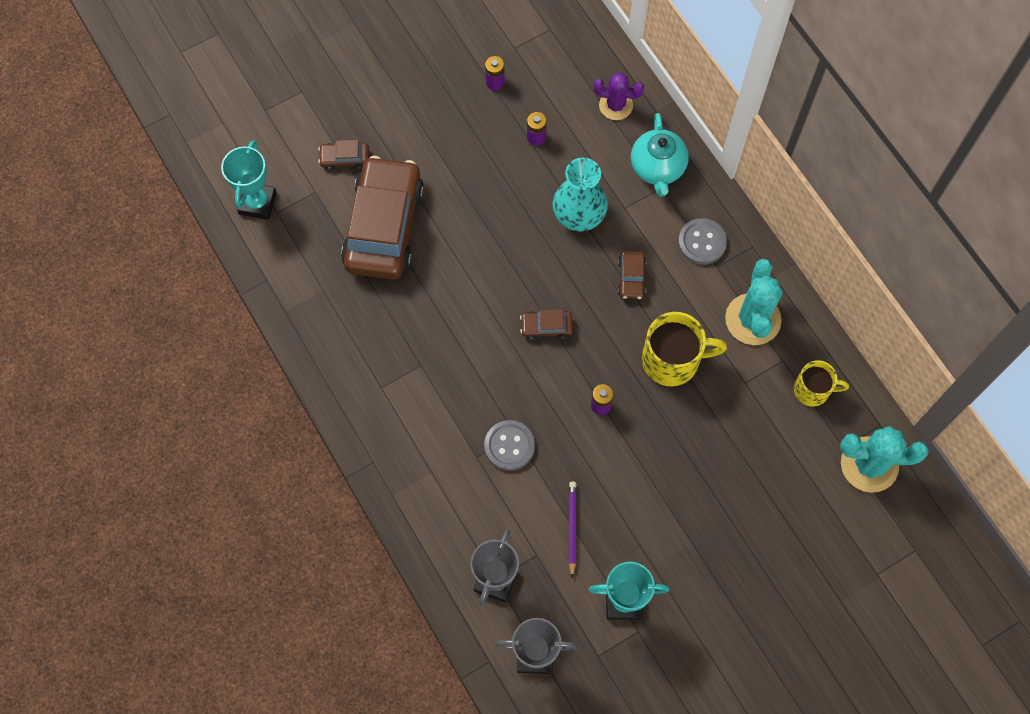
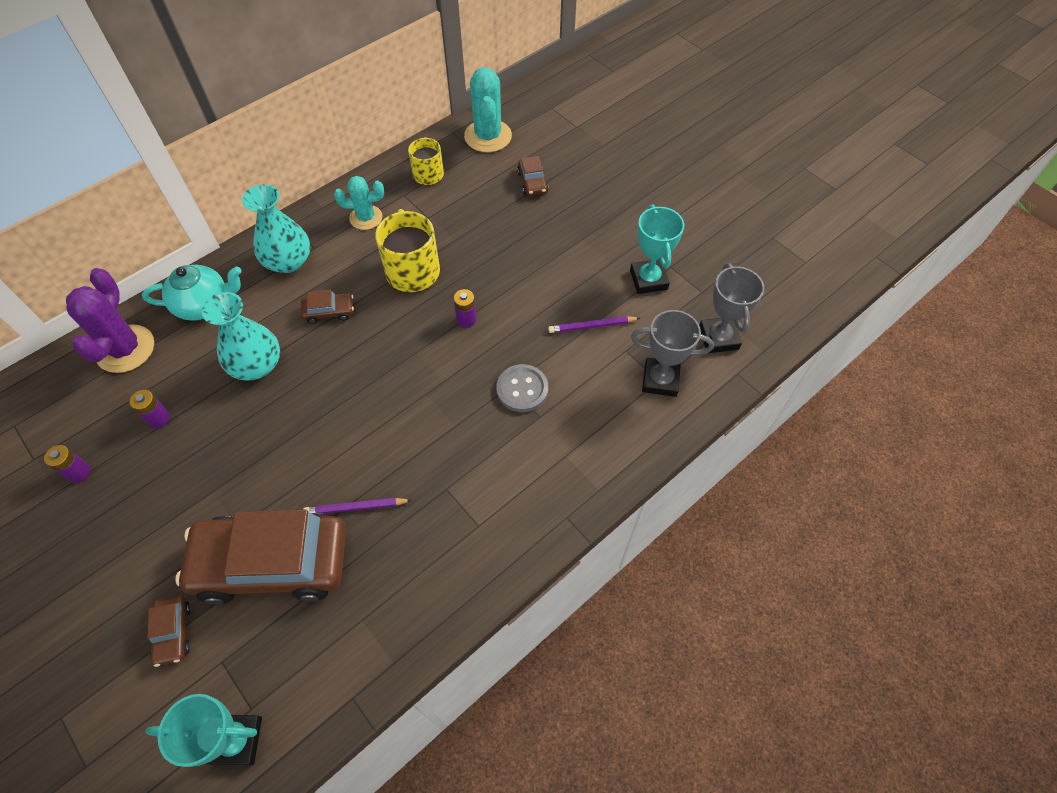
camera: 100 degrees left, 10 degrees down
brown car [520,309,573,340] -> brown car moved to [517,156,548,196]
purple cactus [593,73,644,120] -> purple cactus [66,268,154,373], size x1.56
grey button [678,218,727,265] -> turquoise vase [242,184,310,273]
turquoise cactus [725,259,783,345] -> turquoise cactus [334,176,384,230], size x0.64
none -> purple pencil [303,498,412,514]

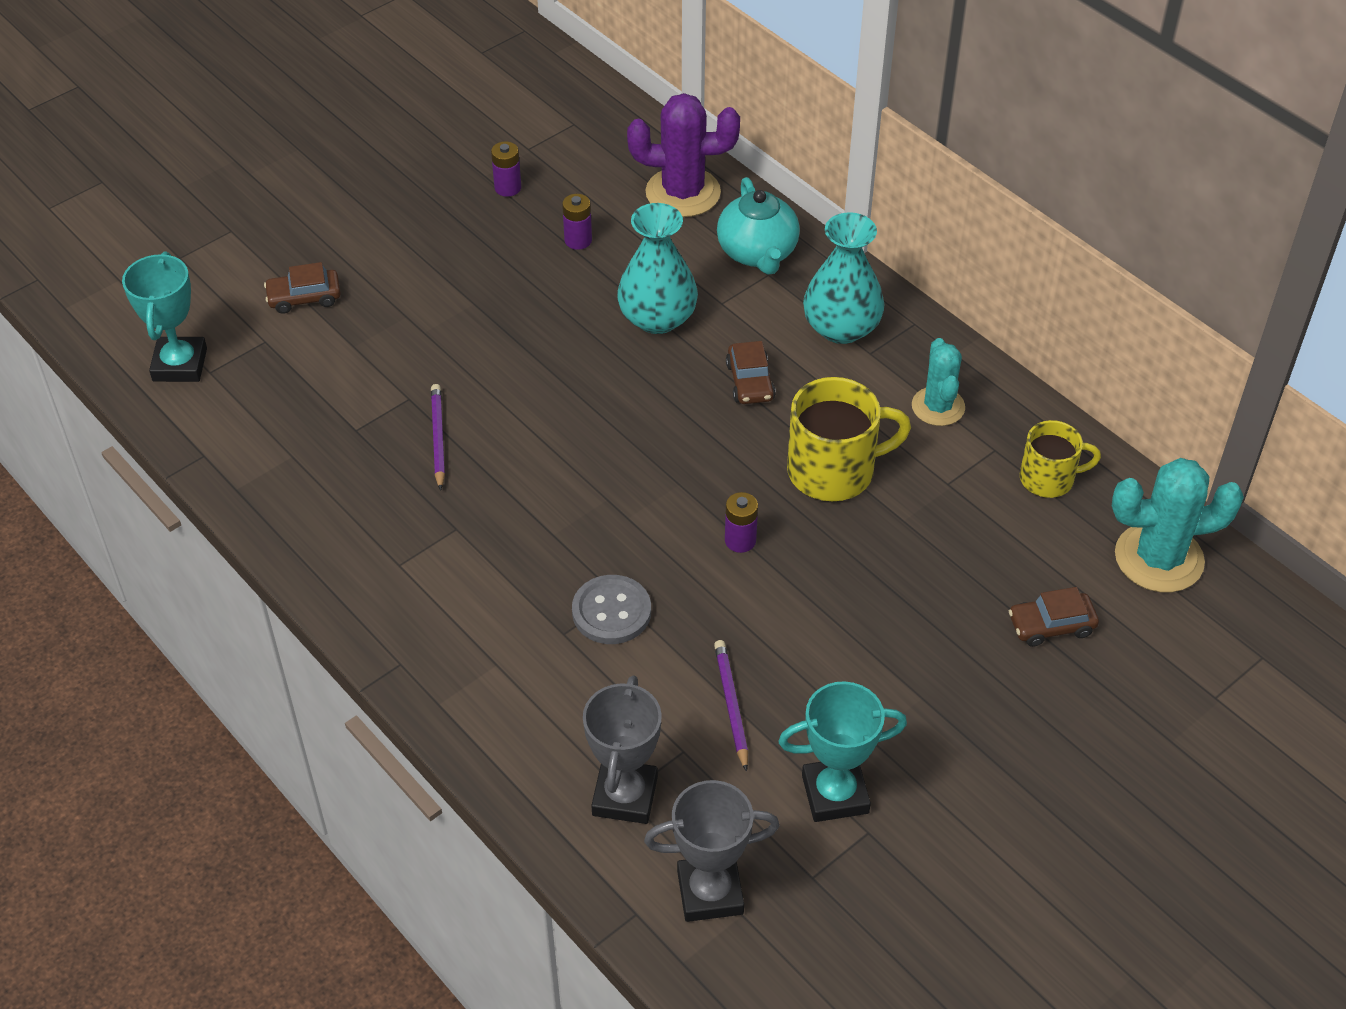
camera: 90 degrees right, 10 degrees down
brown car [175,510,346,605] -> none

